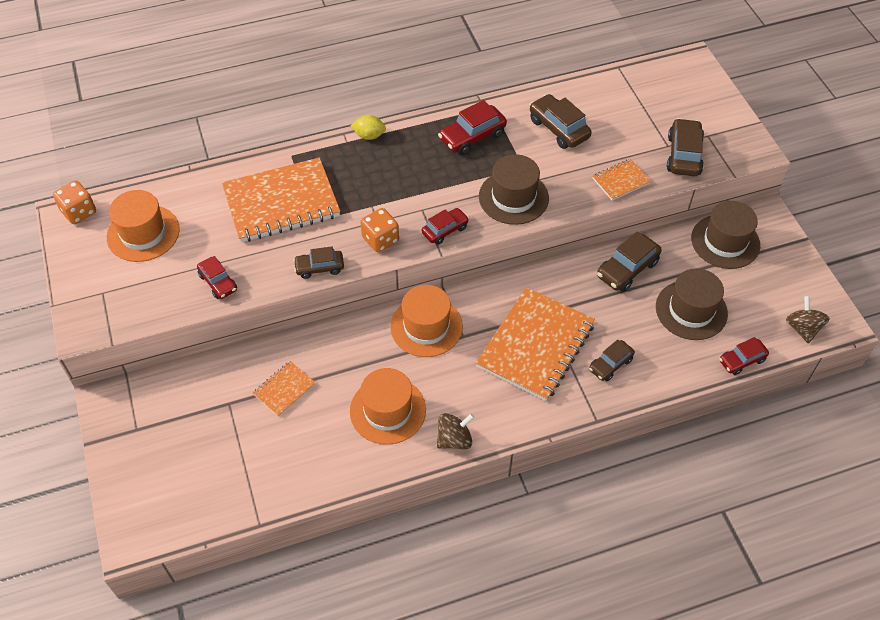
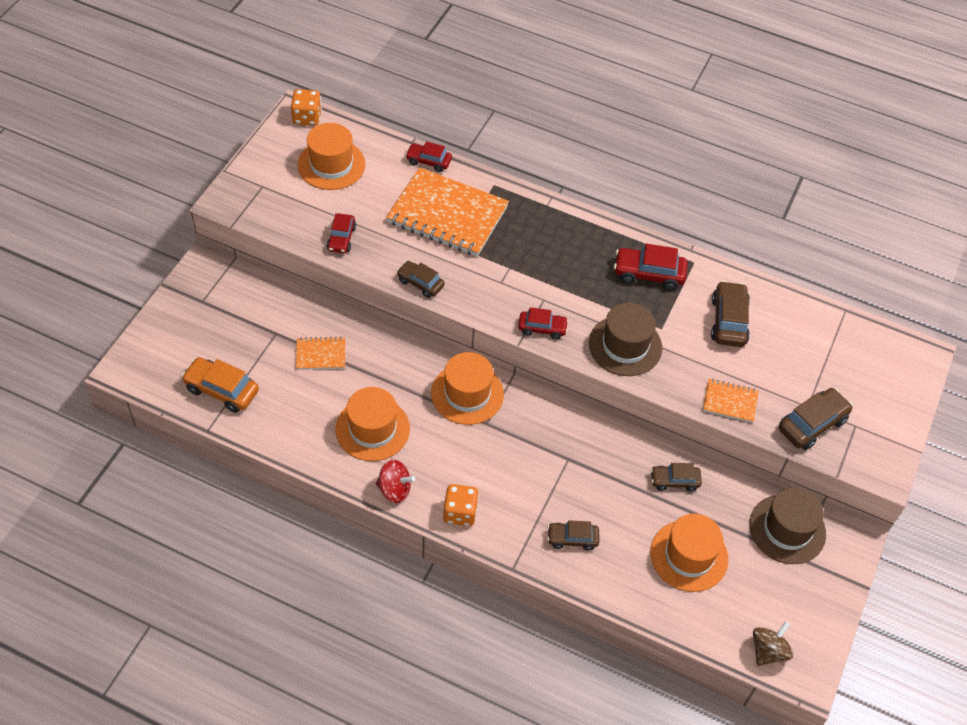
camera: 40 degrees right, 0 degrees up
yellow lemon [351,115,386,140] -> none
orange dice [360,208,399,252] -> orange dice moved to [443,484,479,526]
brown spinning top [437,413,474,449] -> red spinning top [376,460,415,503]
orange notebook [476,287,595,401] -> none
brown car [597,231,662,292] -> brown car [651,463,702,492], size x0.65
brown hat [656,268,728,340] -> orange hat [650,514,728,592]
red car [719,337,769,375] -> red car moved to [405,141,452,172]
none -> orange car [181,357,259,413]

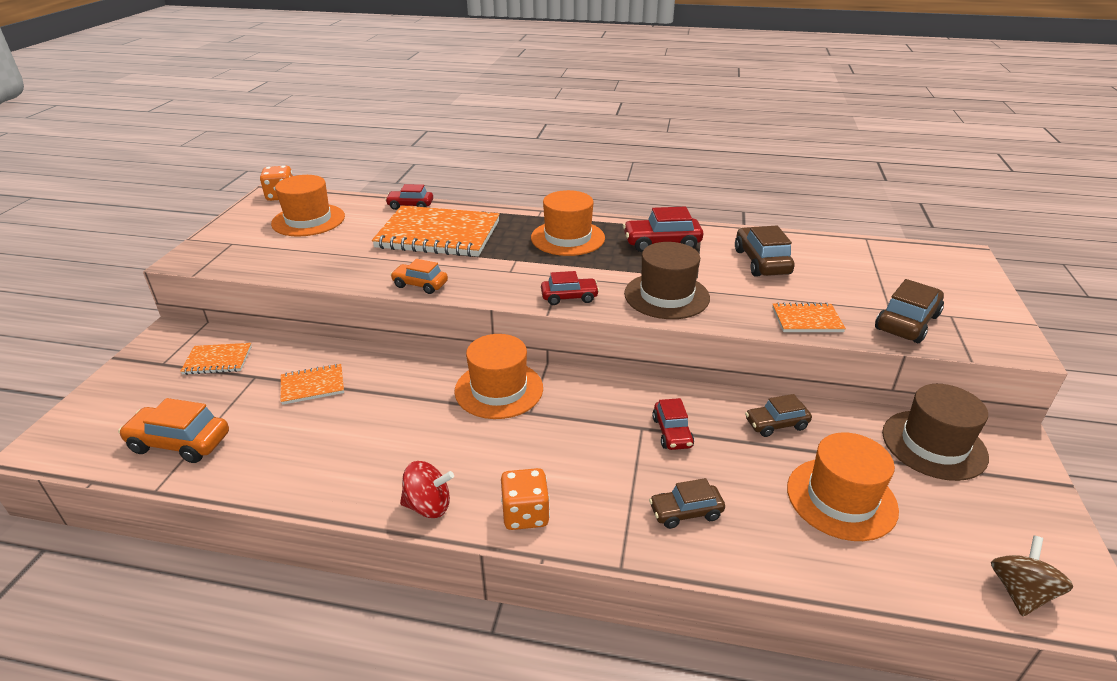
camera: 10 degrees left, 20 degrees down
red car [327,213,356,253] -> red car moved to [652,398,694,450]
orange hat [335,387,410,461] -> orange hat moved to [531,190,605,256]
brown car [397,261,445,298] -> orange car [390,259,448,294]
none -> orange notebook [180,343,252,375]

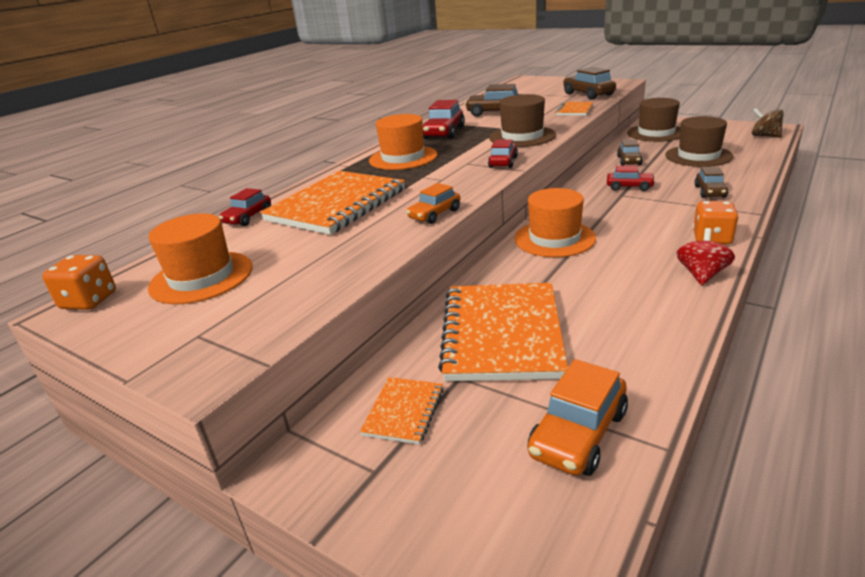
camera: 65 degrees left, 5 degrees down
orange notebook [281,364,344,405] -> orange notebook [438,283,568,381], size x2.15
orange hat [787,432,899,541] -> brown hat [665,116,734,167]

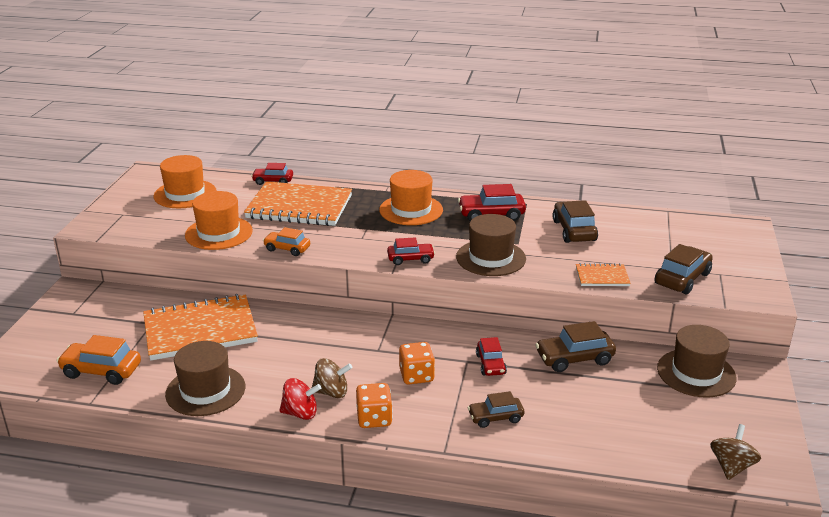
camera: 65 degrees right, 0 degrees up
orange dice [42,255,116,310] -> orange dice moved to [399,342,435,385]
orange notebook [360,377,444,445] -> none
orange hat [515,188,596,257] -> orange hat moved to [185,191,253,250]
brown car [617,139,643,165] -> brown car [535,321,616,372], size x1.53
brown hat [665,116,734,167] -> brown hat moved to [165,341,245,416]
none -> brown spinning top [312,358,352,398]

